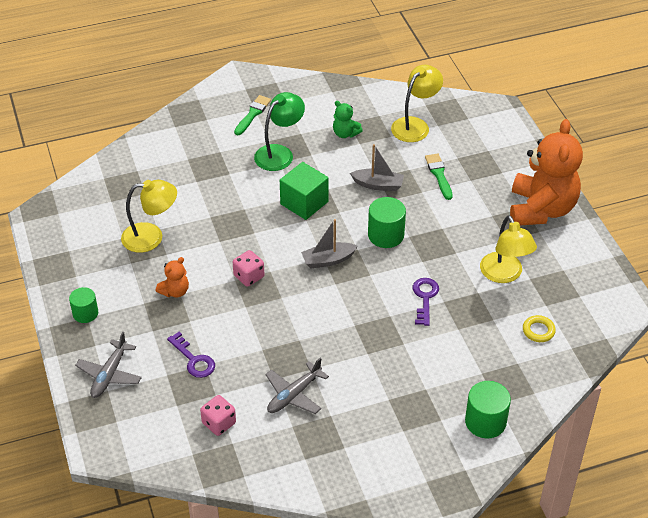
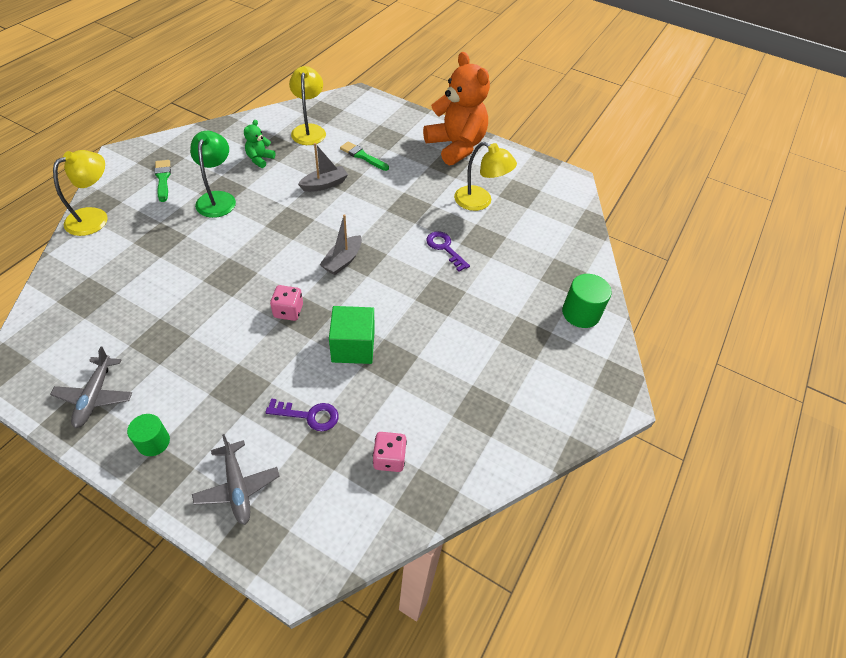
camera: 45 degrees left, 5 degrees up
yellow lamp [121,180,177,253] -> yellow lamp moved to [53,150,108,236]
orange teddy bear [156,257,189,297] -> none
grey plane [265,358,329,414] -> grey plane moved to [50,347,132,428]
green cube [280,162,329,220] -> green cube moved to [329,306,375,364]
green teddy bear [333,101,363,138] -> green teddy bear turned 120 degrees clockwise [244,120,275,168]
green cylinder [368,197,406,248] -> none
yellow ring [523,315,556,342] -> none

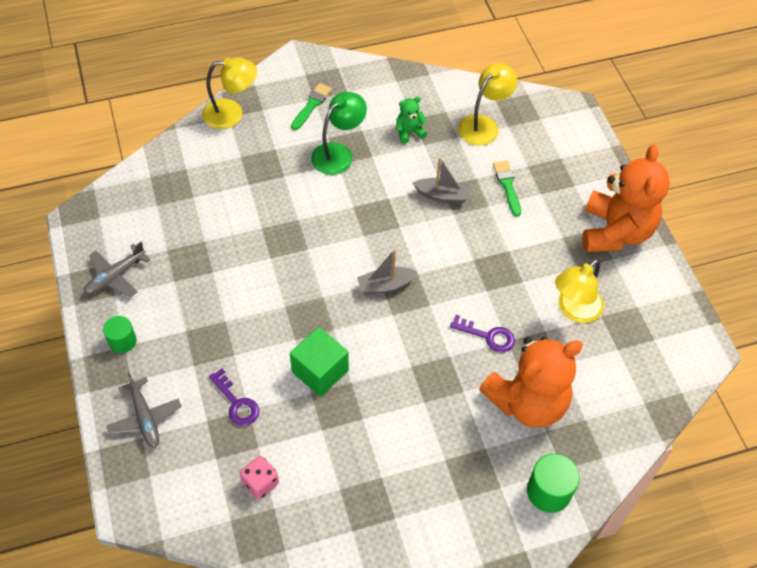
camera: 45 degrees right, 5 degrees up
grey plane [192,434,280,525] -> grey plane turned 45 degrees counterclockwise [107,373,182,448]
pink dice [270,285,303,321] -> none
purple key [426,231,470,272] -> purple key turned 105 degrees clockwise [450,315,515,352]
yellow lamp [454,142,517,211] -> yellow lamp turned 60 degrees clockwise [555,259,604,323]
none -> orange teddy bear [479,337,583,428]

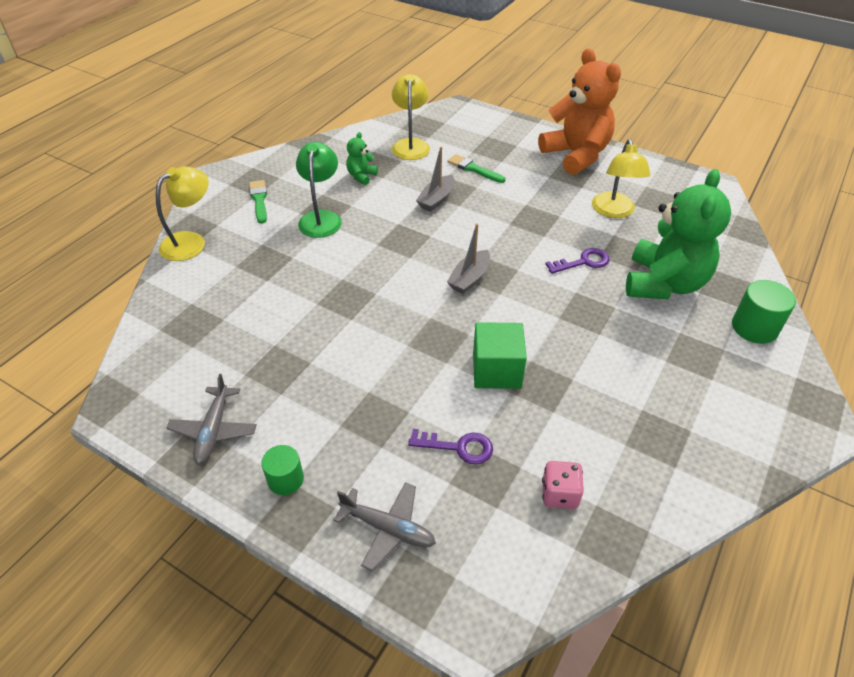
camera: 40 degrees left, 10 degrees down
grey boat [413,157,470,204] -> grey boat turned 150 degrees clockwise [416,147,454,212]
orange teddy bear [479,337,583,428] -> green teddy bear [626,169,731,299]

